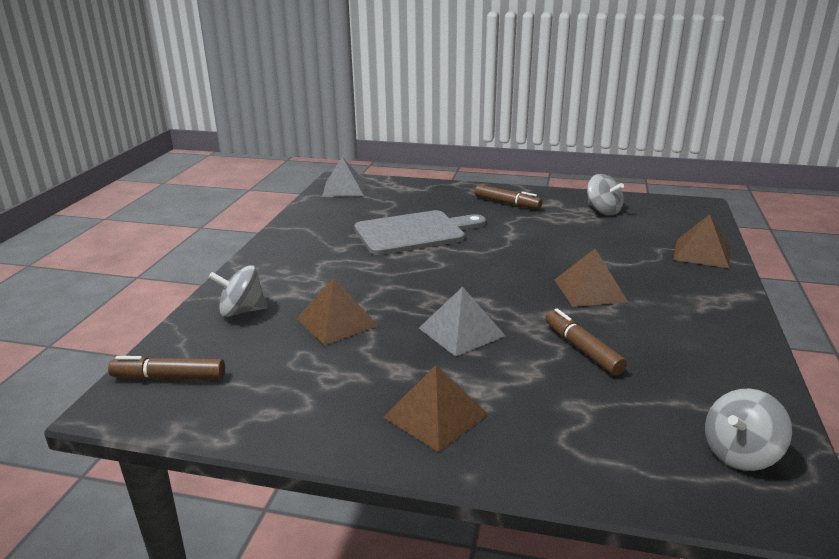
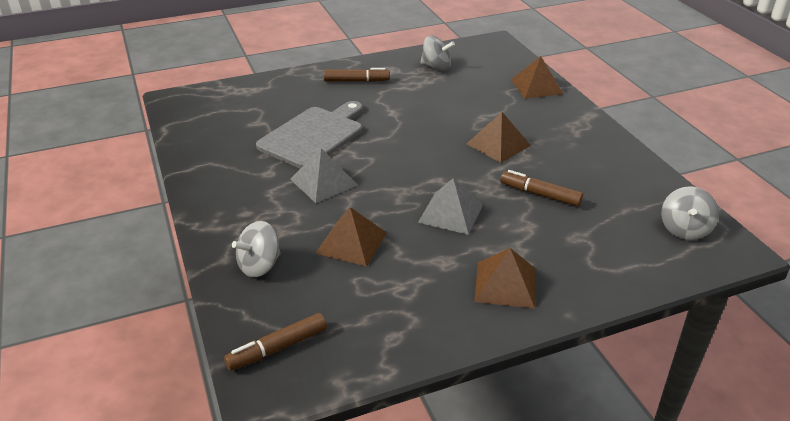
camera: 35 degrees left, 10 degrees up
grey pyramid [322,157,365,197] -> grey pyramid moved to [290,148,358,203]

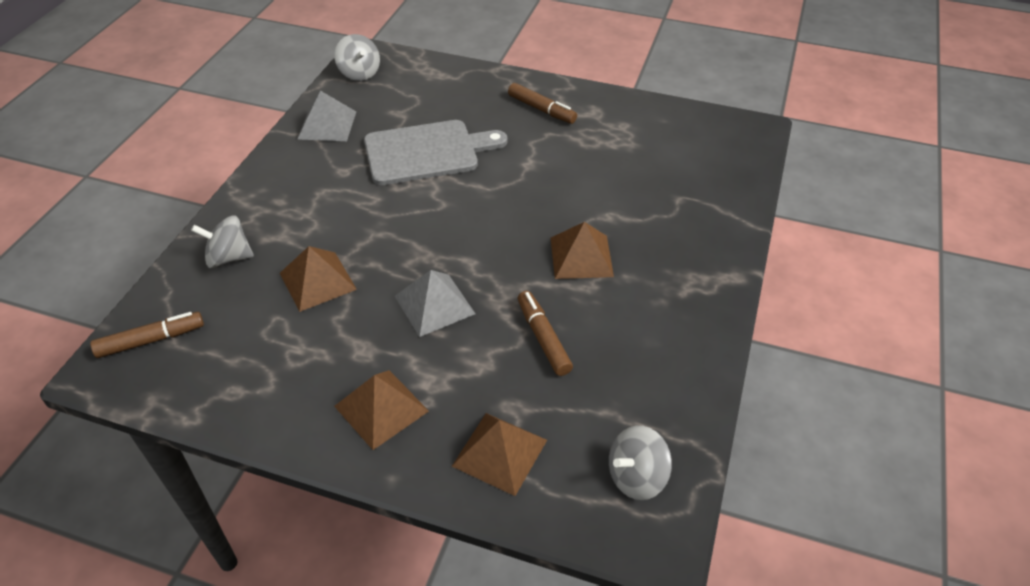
camera: 40 degrees right, 10 degrees up
brown marker [224,313,327,371] -> brown marker turned 150 degrees clockwise [90,312,204,358]
grey pyramid [290,148,358,203] -> grey pyramid moved to [298,91,356,141]
grey spinning top [420,35,455,71] -> grey spinning top moved to [334,34,380,81]
brown pyramid [511,56,563,99] -> brown pyramid moved to [452,413,547,496]

